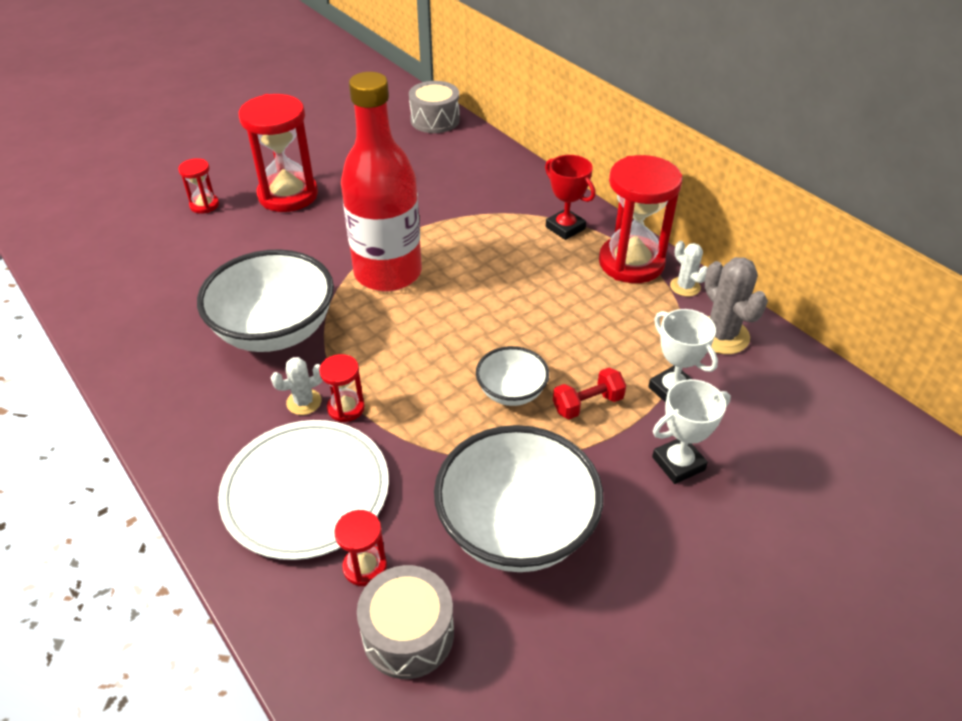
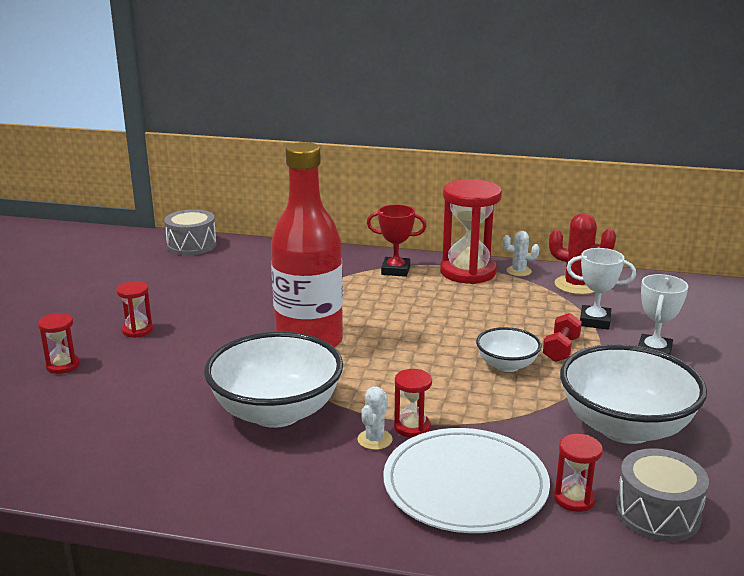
camera: 40 degrees left, 20 degrees down
red hourglass [239,94,318,212] -> red hourglass [116,281,153,338], size x0.47
grey cactus [705,257,768,354] -> red cactus [549,213,616,295]

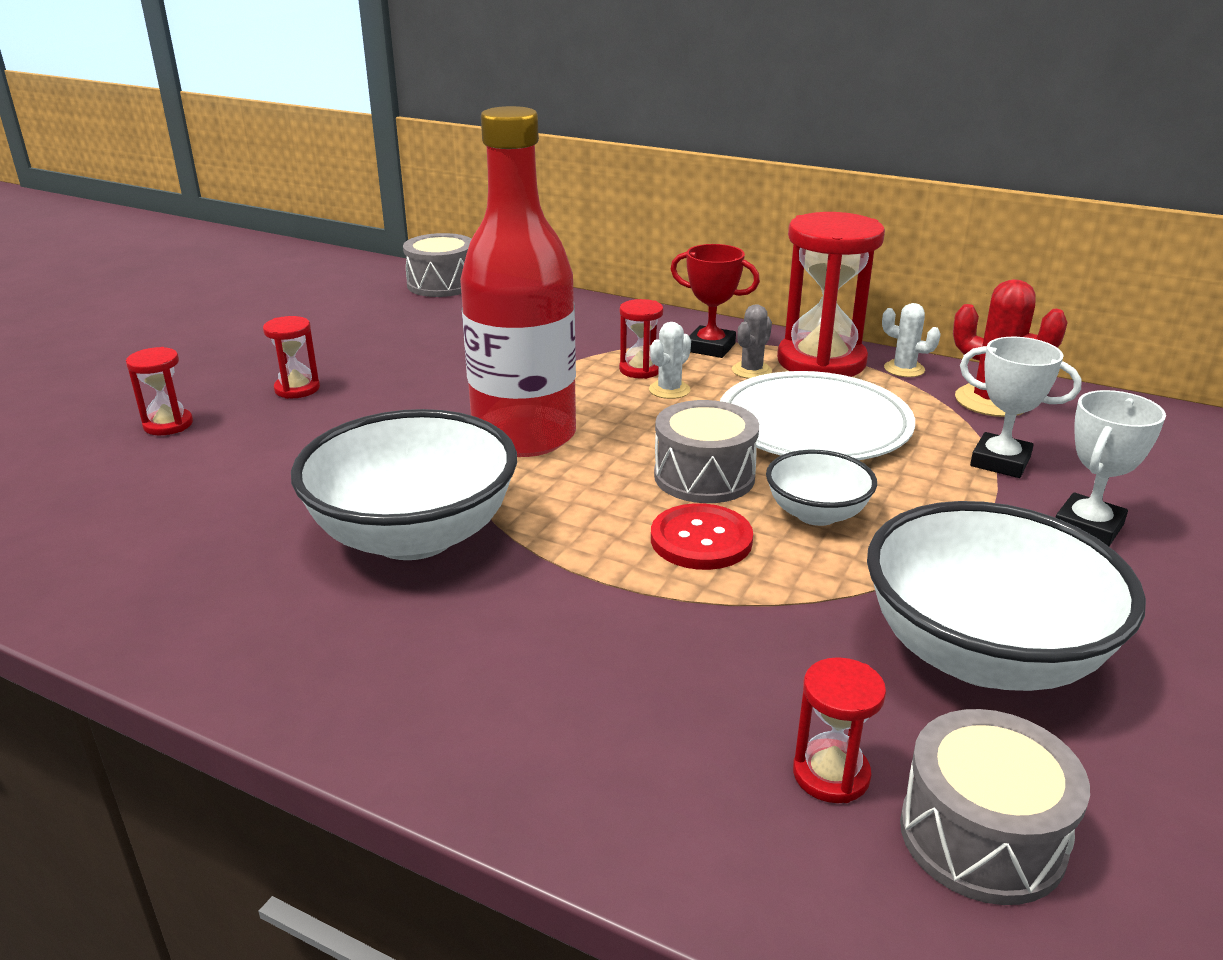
camera: 15 degrees right, 5 degrees up
white cactus [357,387,392,450] -> white cactus moved to [649,322,691,399]
white plate [383,428,550,533] -> white plate moved to [720,371,915,460]
red hourglass [394,369,432,437] -> red hourglass moved to [619,299,664,379]
red dumbbell [543,313,582,362] -> none
none -> red button [651,503,753,570]
none -> grey drum [654,400,759,503]
none -> grey cactus [732,304,772,379]

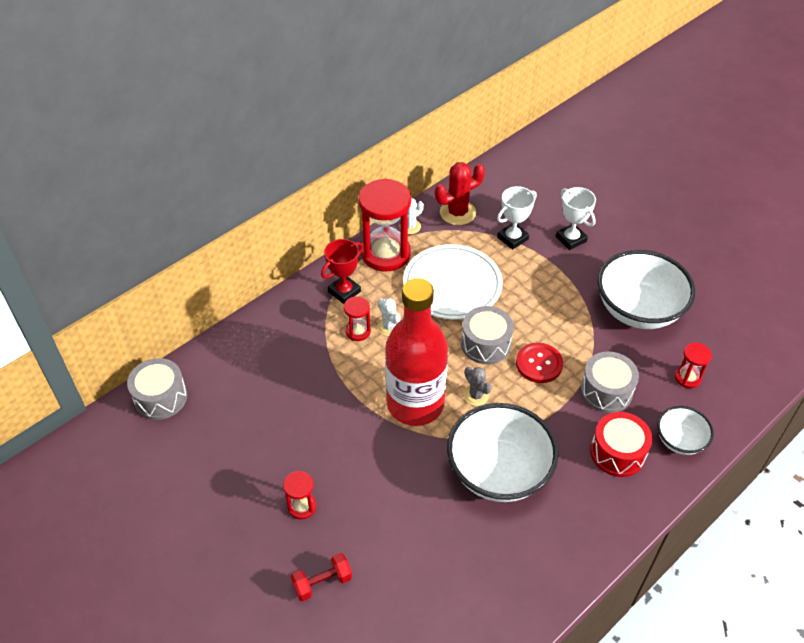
camera: 70 degrees left, 20 degrees up
red hourglass [126,347,193,435] -> red dumbbell [291,553,352,601]
grey cactus [732,304,772,379] -> grey cactus moved to [464,366,492,406]
white bowl [766,450,877,526] -> white bowl moved to [657,406,714,455]
grey drum [900,709,1090,905] -> grey drum moved to [580,351,639,413]
none -> red drum [590,412,653,477]

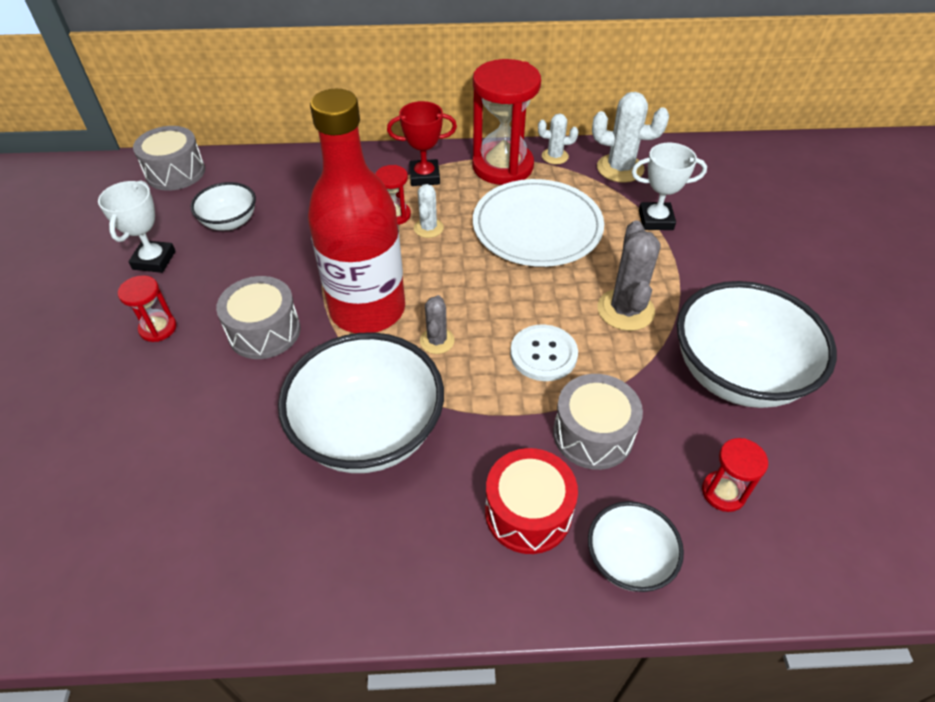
camera: 40 degrees right, 0 degrees up
red dumbbell [291,553,352,601] -> none
red cactus [435,162,485,225] -> white cactus [592,92,669,183]
grey drum [461,306,514,364] -> grey drum moved to [216,276,300,359]
red button [516,342,563,383] -> white button [510,324,578,381]
white trophy [556,187,596,250] -> white trophy moved to [98,180,176,273]
none -> white bowl [190,182,256,230]
none -> grey cactus [597,220,660,331]

